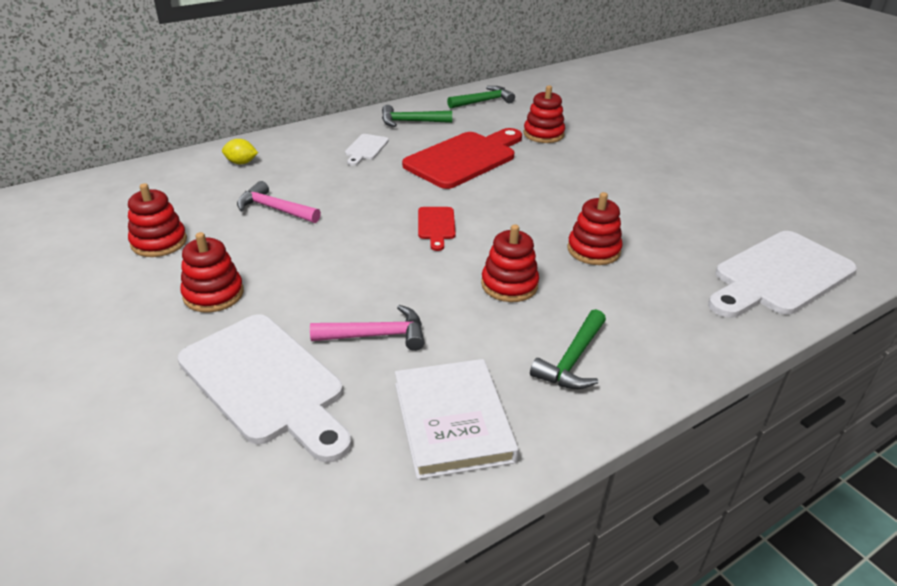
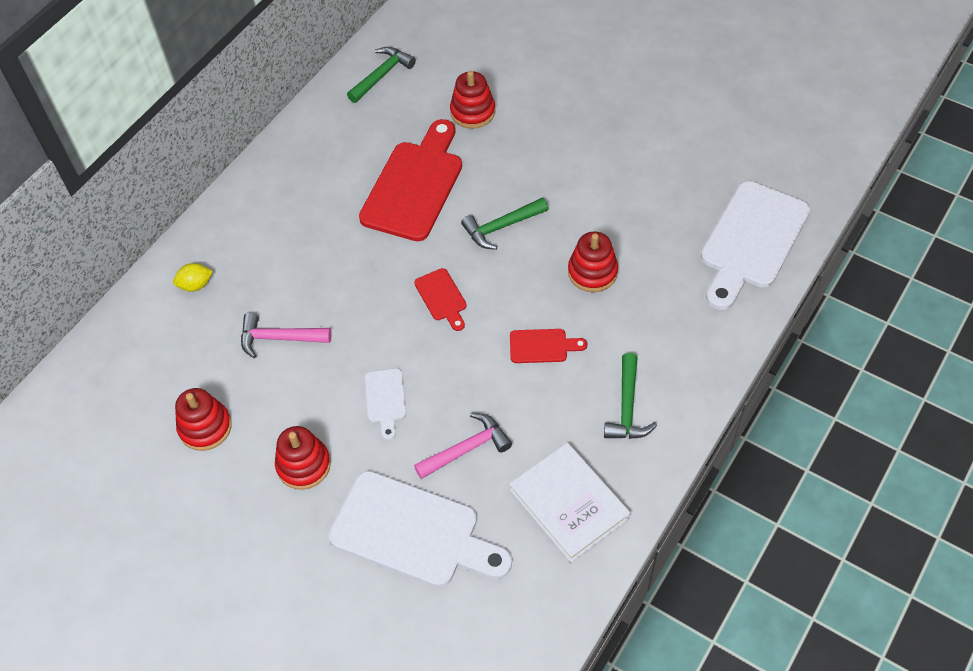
camera: 20 degrees left, 20 degrees up
white cutting board [345,134,389,166] -> white cutting board moved to [365,368,406,440]
green hammer [382,105,452,127] -> green hammer moved to [461,197,548,250]
red stacking toy [481,224,539,302] -> red cutting board [510,329,587,363]

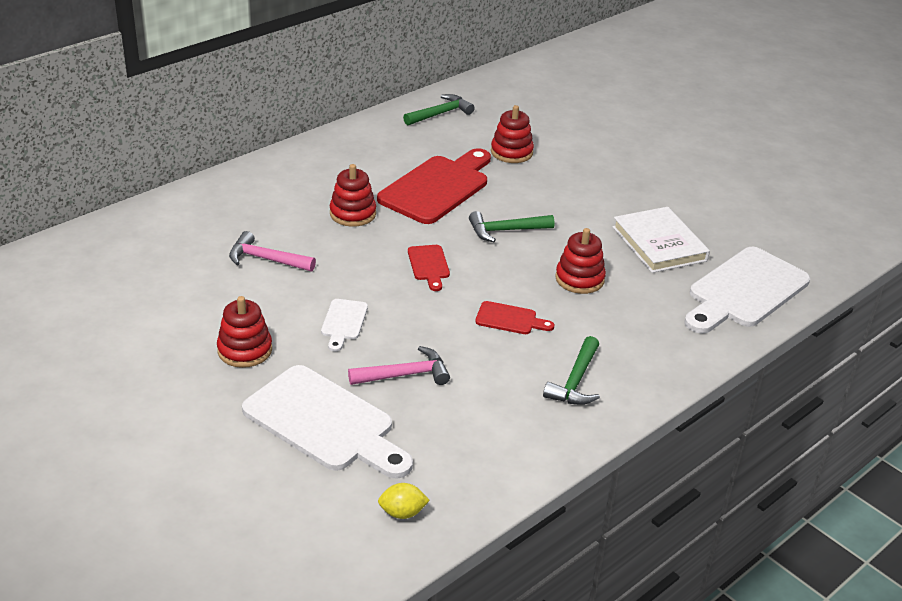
camera: 10 degrees right, 20 degrees down
yellow lemon [173,263,213,292] -> yellow lemon moved to [378,483,430,519]
red stacking toy [175,388,232,451] -> red stacking toy moved to [330,164,376,227]
white book [509,443,630,562] -> white book moved to [613,207,710,273]

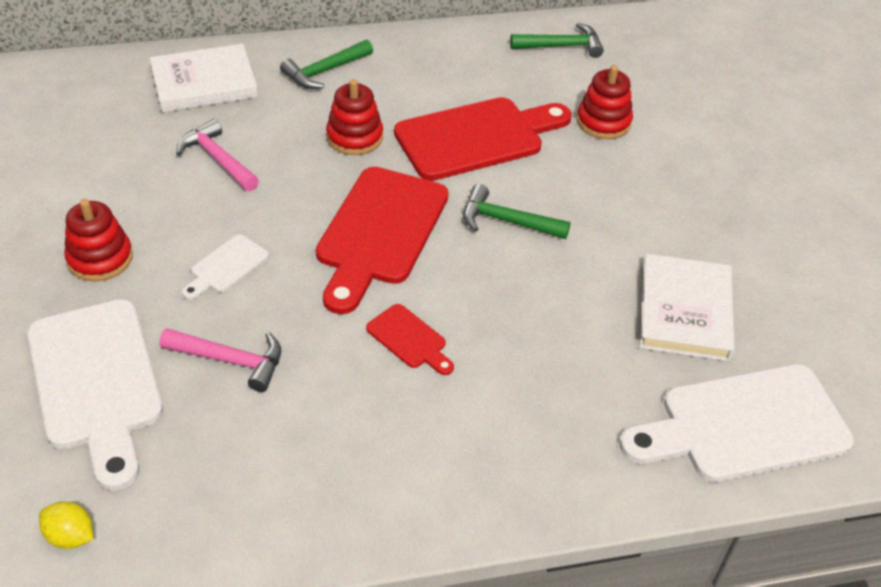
camera: 30 degrees right, 10 degrees up
red cutting board [408,245,450,291] -> red cutting board [316,167,449,314], size x2.15
green hammer [543,336,600,405] -> green hammer moved to [280,40,373,89]
red stacking toy [555,228,606,294] -> none
none -> white book [150,44,258,112]

